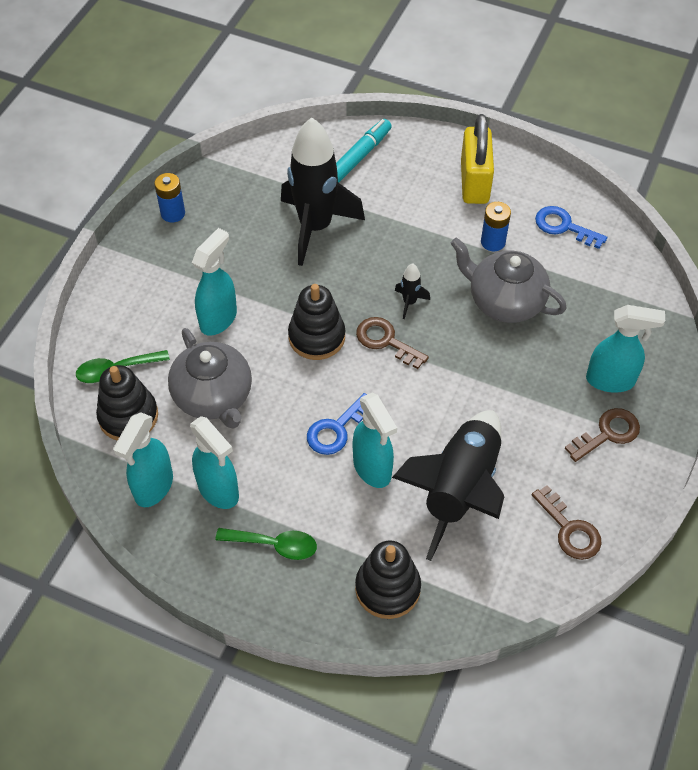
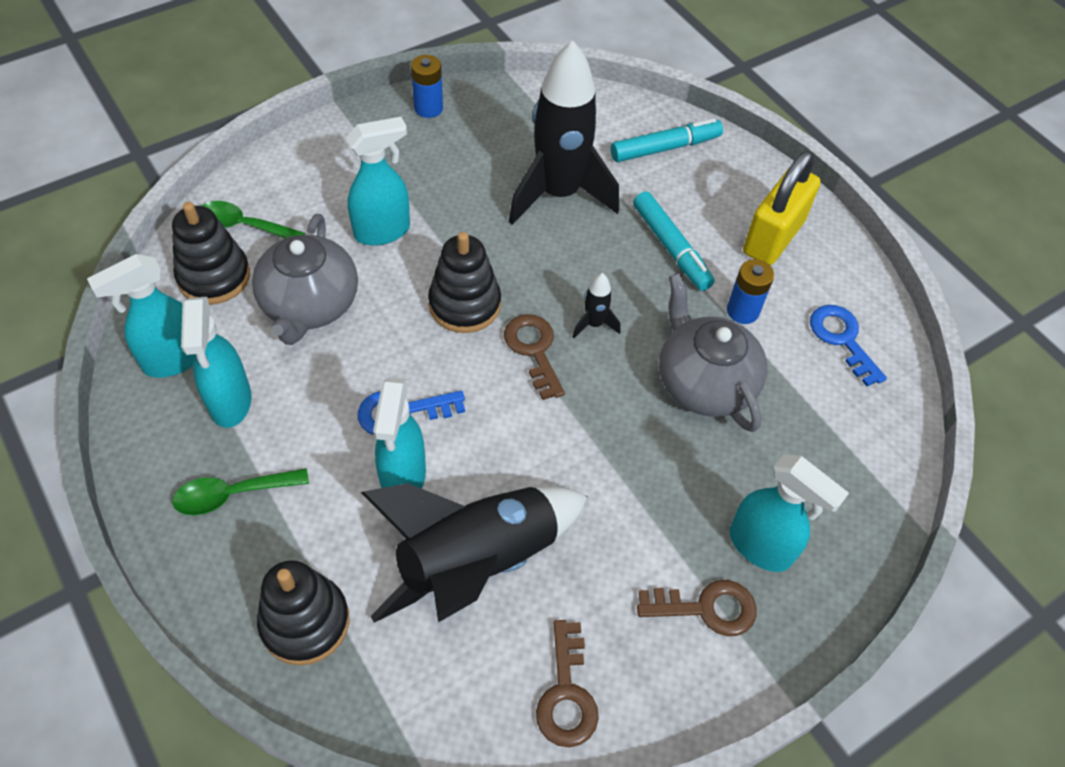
camera: 30 degrees right, 0 degrees up
green spoon [215,528,317,560] -> green spoon turned 120 degrees clockwise [172,468,309,515]
none -> turquoise marker [633,191,715,291]

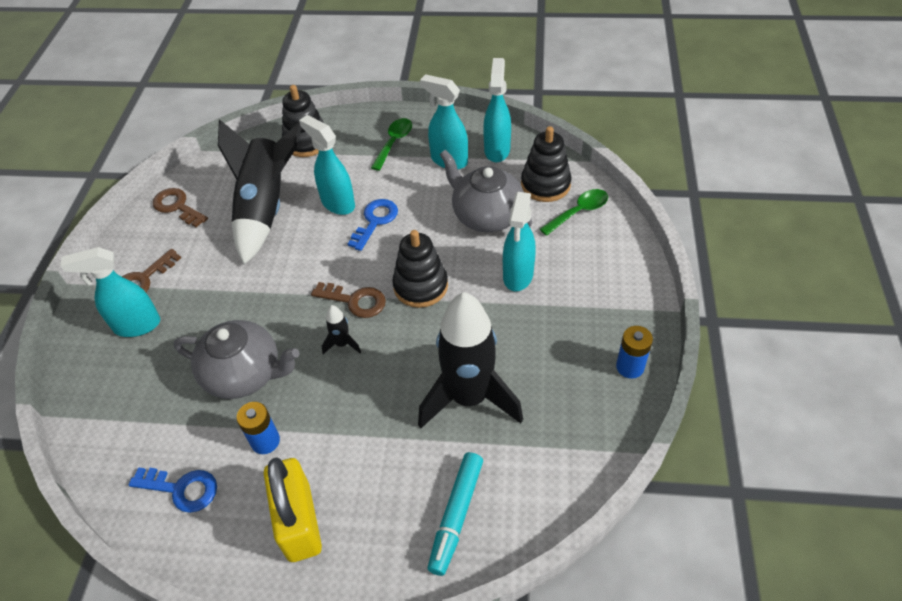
camera: 135 degrees right, 5 degrees down
turquoise marker [633,191,715,291] -> none

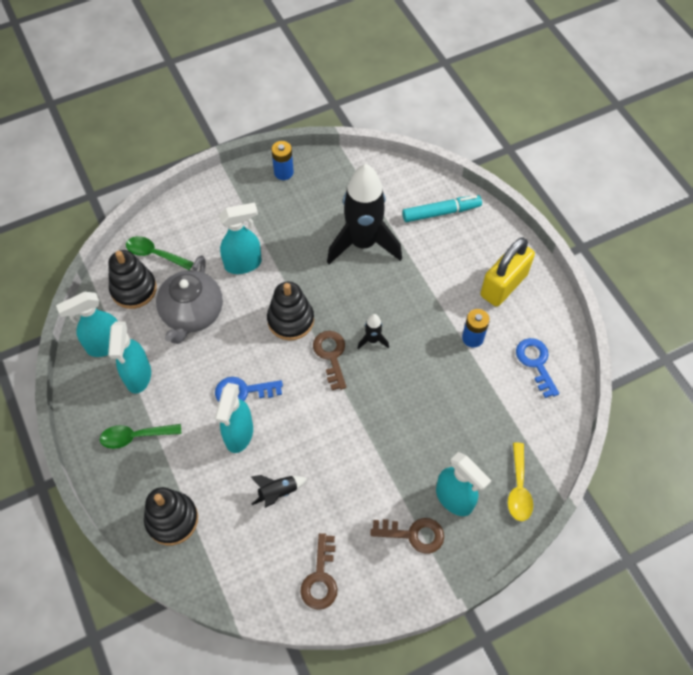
camera: 125 degrees left, 10 degrees up
grey teapot [173,320,299,399] -> none
black rocket [218,119,302,265] -> black rocket [251,475,308,508], size x0.40
none -> yellow spoon [508,443,533,521]

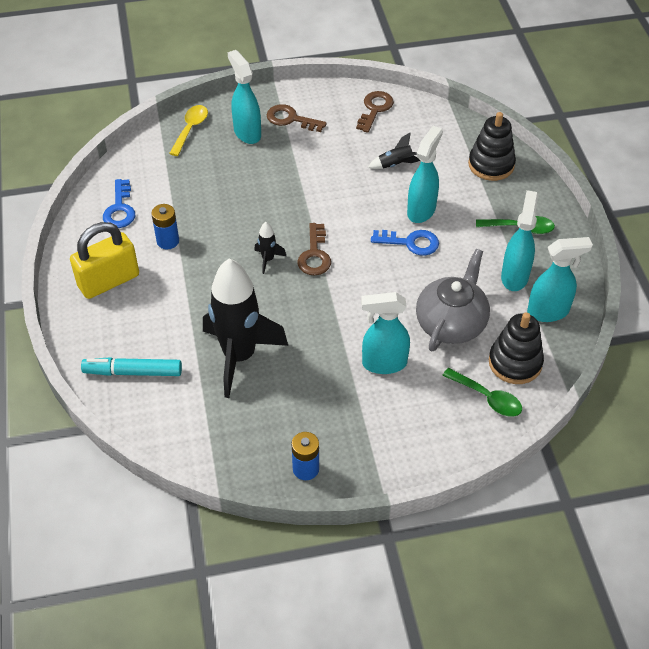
camera: 165 degrees left, 10 degrees down
black stacking toy [267,281,314,341] -> none

